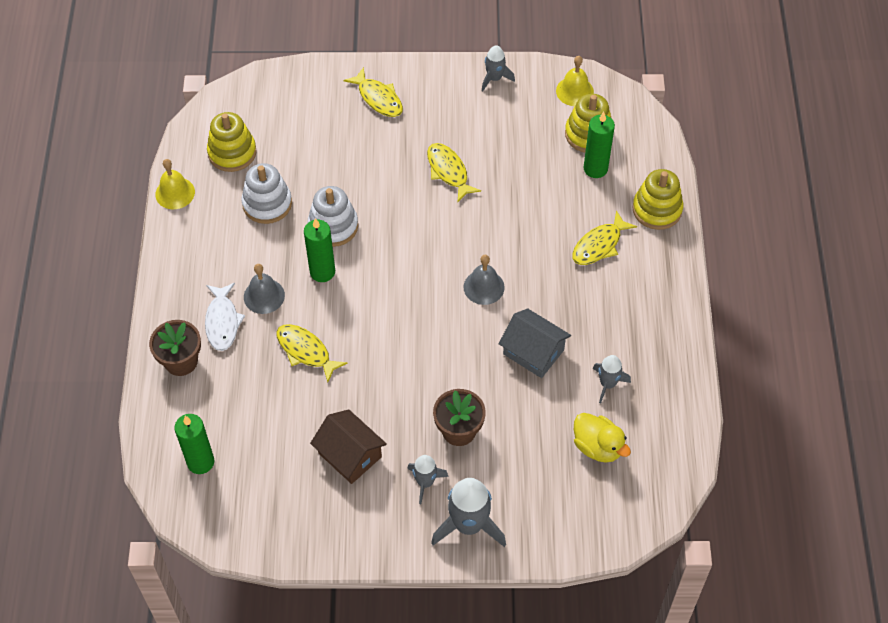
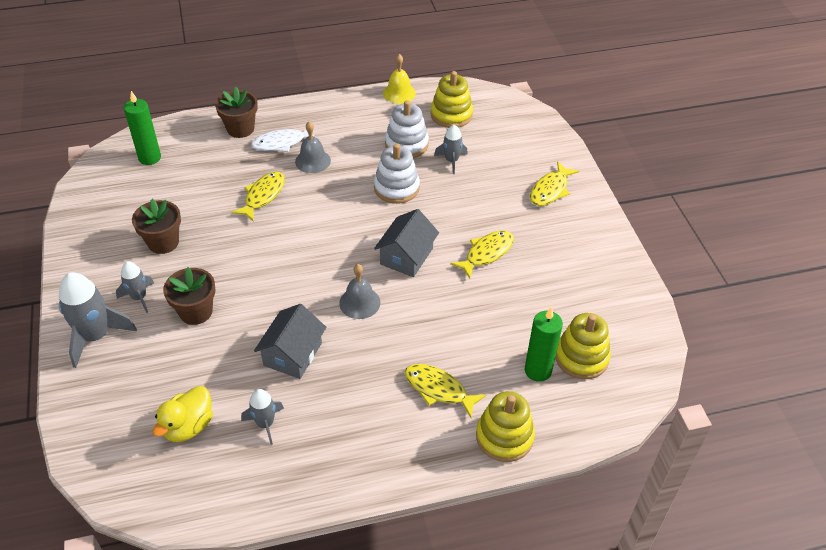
camera: 75 degrees right, 10 degrees down
green candle [304,218,335,282] -> none
brown house [310,409,387,484] -> brown flower pot [132,199,181,254]
grey rocket [482,45,515,91] -> grey rocket moved to [434,125,468,174]
yellow bell [556,56,594,106] -> none
none -> grey house [374,209,439,277]

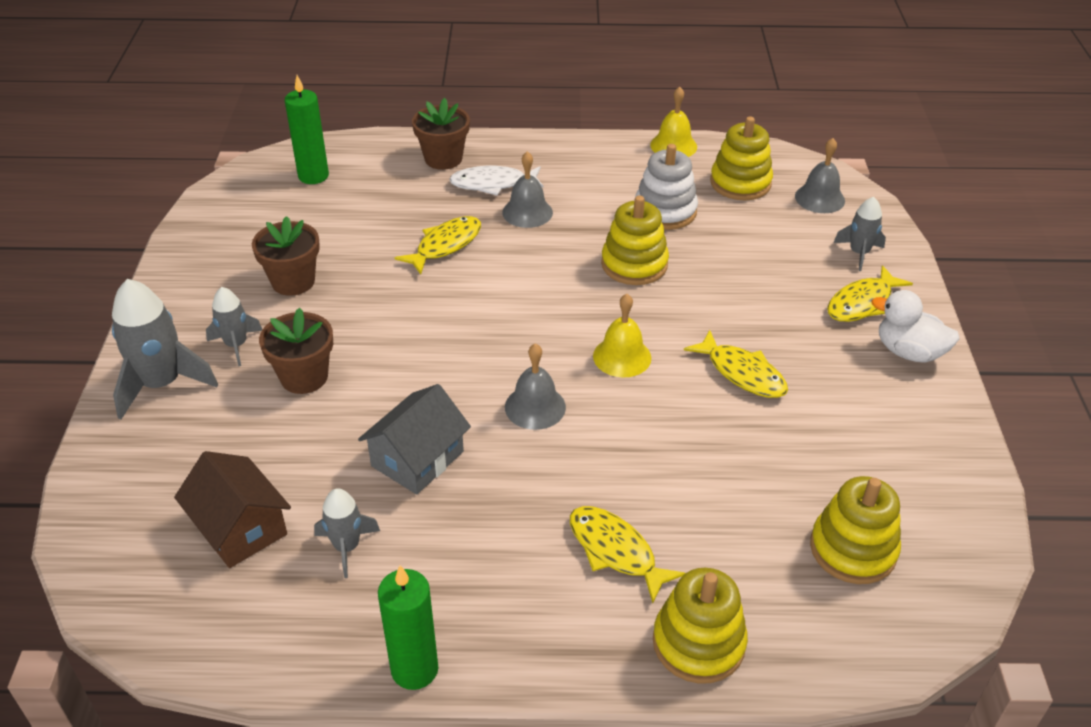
camera: 15 degrees right, 5 degrees down
yellow duck [153,386,213,442] -> brown house [174,451,291,568]
white stacking toy [374,144,420,204] -> yellow stacking toy [601,195,669,285]
grey house [374,209,439,277] -> yellow bell [593,294,651,377]
grey rocket [434,125,468,174] -> grey rocket moved to [834,197,886,271]
yellow fish [450,231,514,279] -> yellow fish turned 75 degrees clockwise [684,330,788,398]
green candle [525,307,563,382] -> green candle moved to [378,565,438,690]
none -> grey bell [795,138,845,213]
none -> white duck [871,290,960,363]

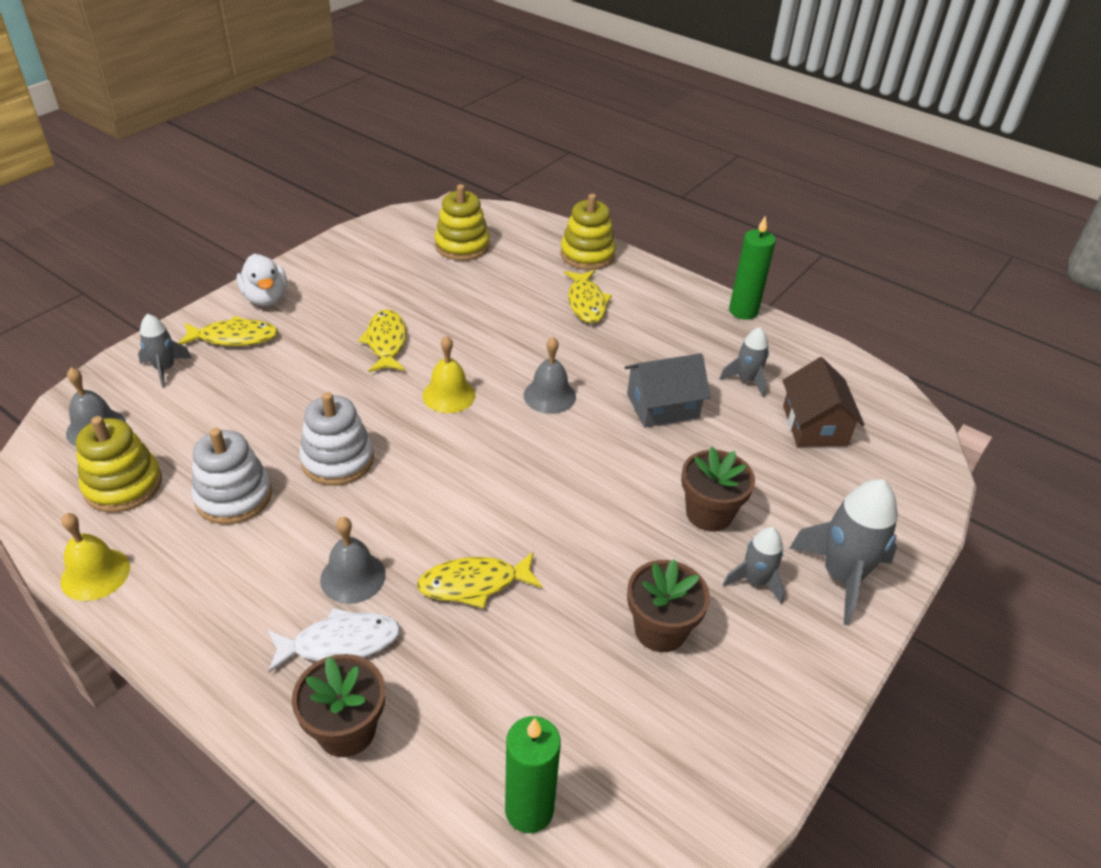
camera: 145 degrees left, 0 degrees up
white fish [449,166,543,196] -> white fish turned 45 degrees counterclockwise [268,608,401,673]
yellow stacking toy [601,195,669,285] -> white stacking toy [299,392,374,486]

